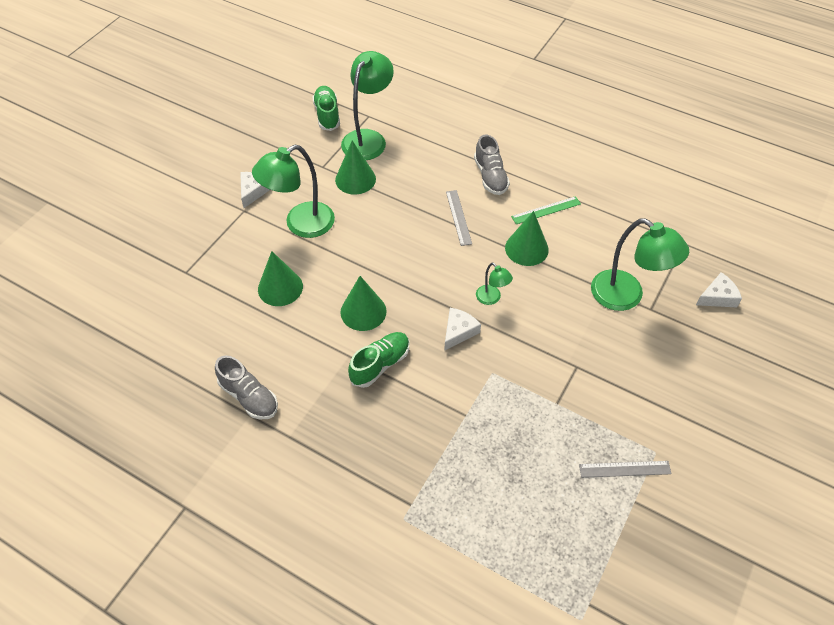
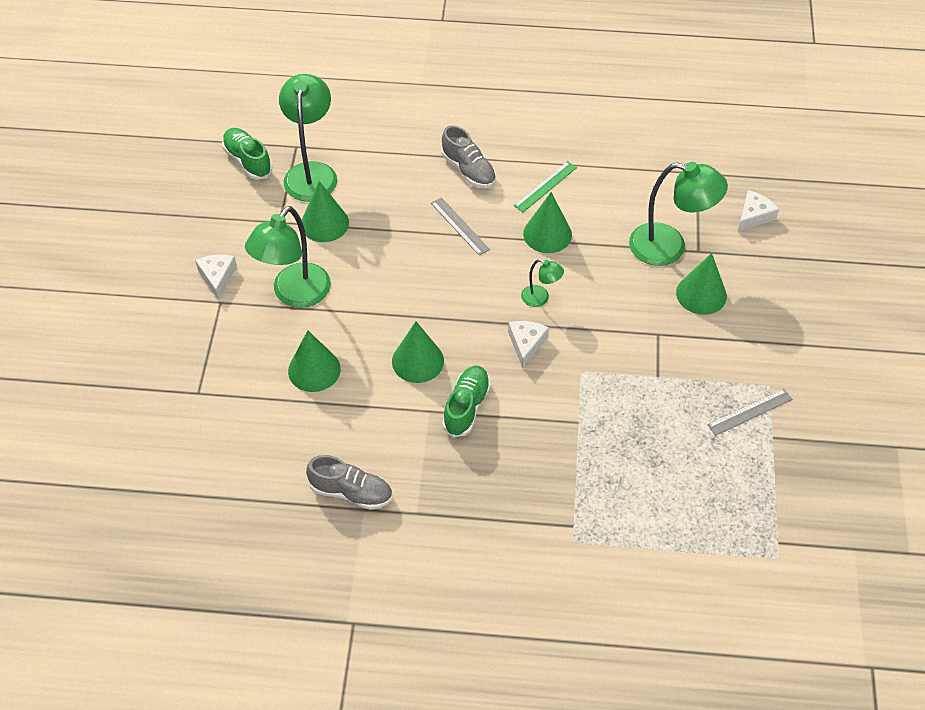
camera: 25 degrees left, 0 degrees up
none -> green cone [676,253,727,315]

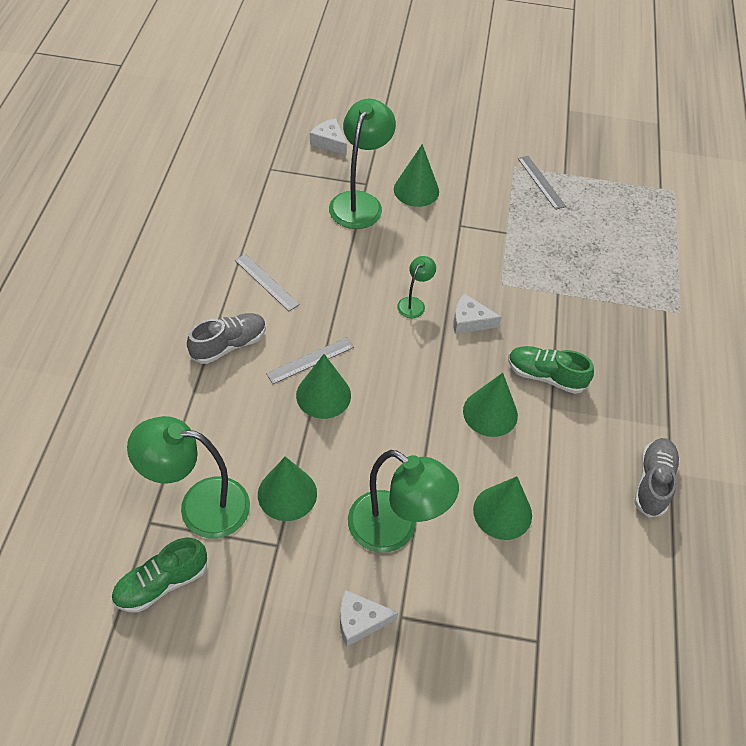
camera: 90 degrees left, 0 degrees up
green ruler [513,161,577,212] -> grey ruler [235,254,300,311]
green cone [523,192,572,253] -> green cone moved to [296,354,351,419]

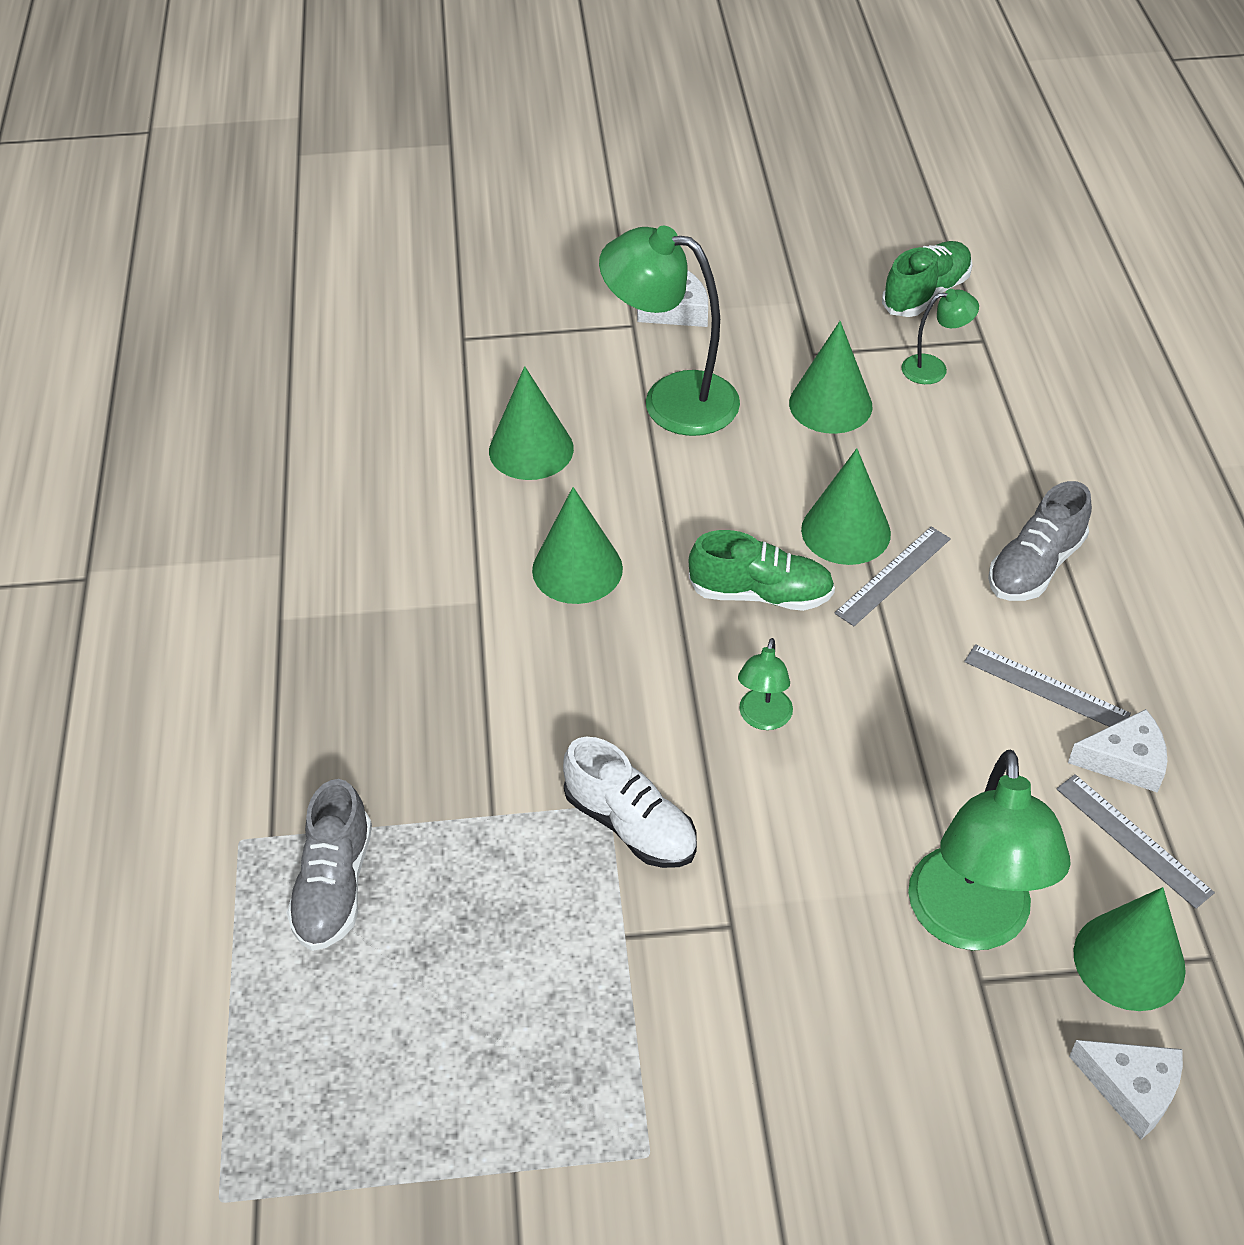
camera: 170 degrees right, 5 degrees down
green lamp [127,416,250,538] -> green lamp [901,289,979,384], size x0.48
green cone [394,144,439,207] -> green cone moved to [1073,887,1186,1011]
white cheese [453,293,502,334] -> white cheese moved to [1068,709,1167,793]
green shoe [508,346,594,394] -> green shoe moved to [689,530,835,611]
grey ruler [518,156,566,210] -> grey ruler moved to [1056,774,1215,909]
grey shoe [634,438,680,517] -> grey shoe moved to [287,779,372,951]
none -> white shoe [563,737,697,868]

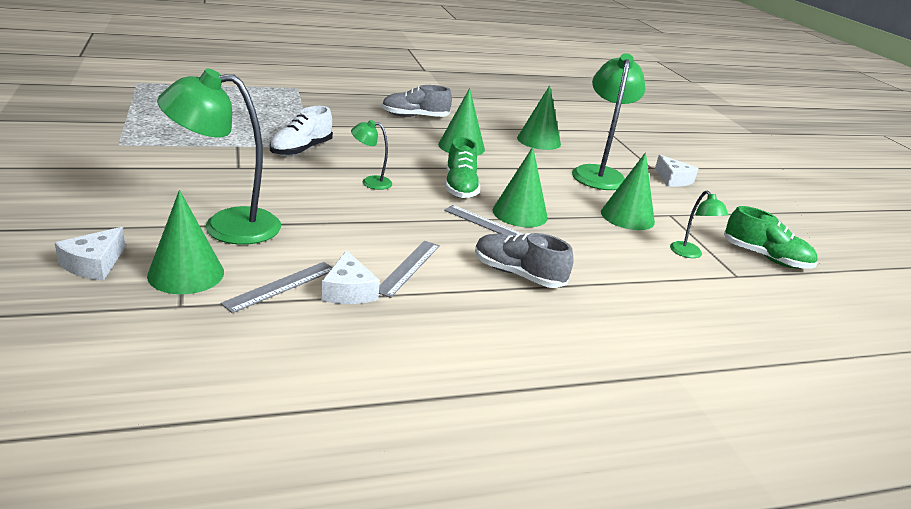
camera: 75 degrees right, 20 degrees down
grey shoe [287,779,372,951] -> grey shoe moved to [382,85,452,117]

